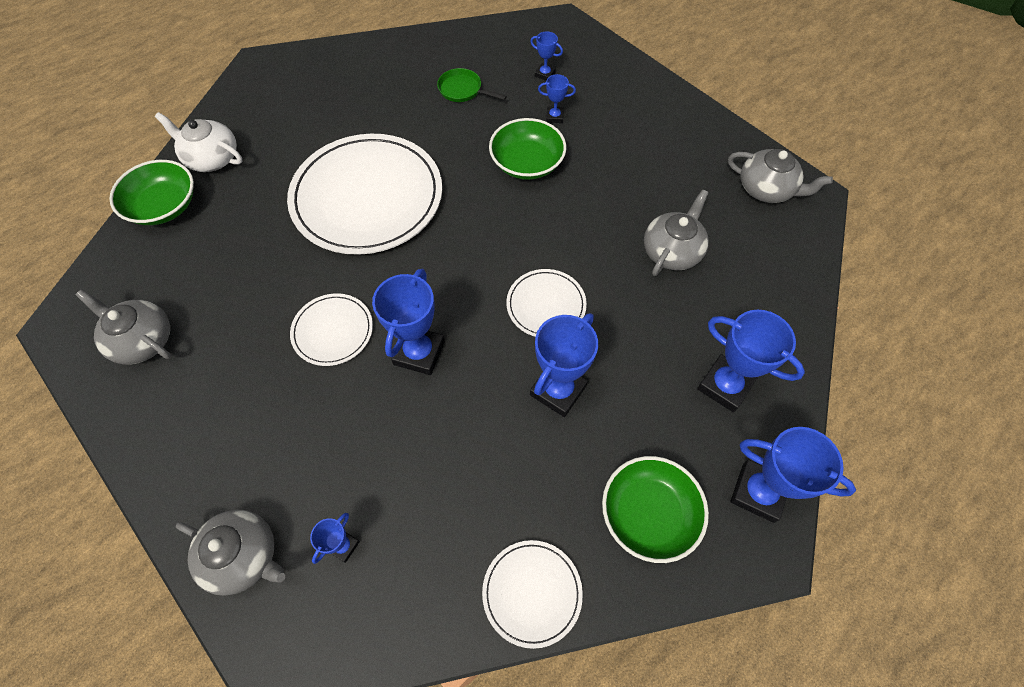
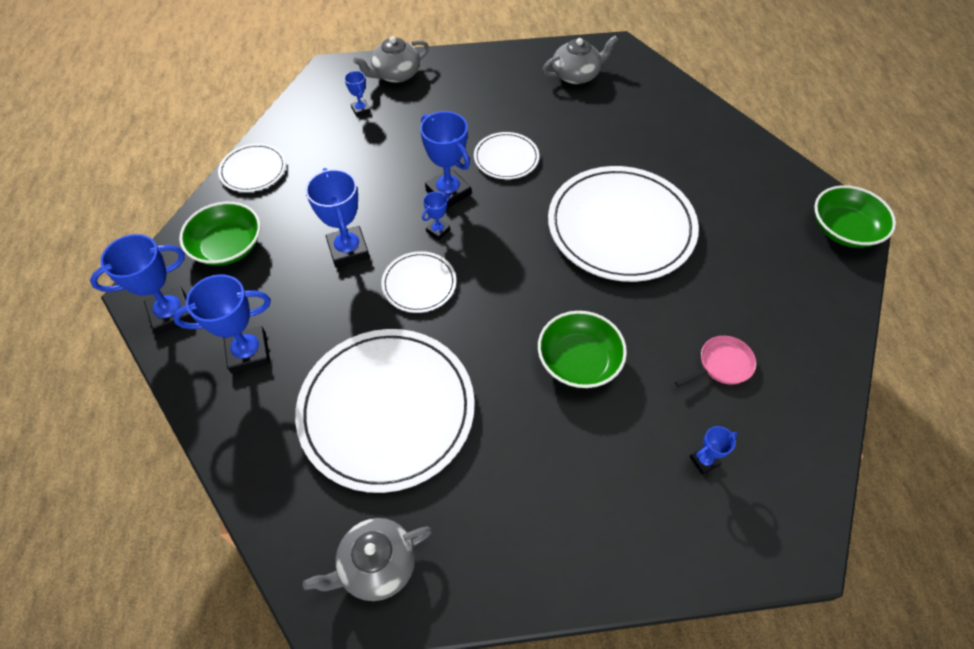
camera: 125 degrees right, 5 degrees down
green bowl [109,160,194,225] -> green bowl moved to [814,185,896,248]
white teapot [155,112,243,172] -> none
green pan [437,68,507,102] -> pink pan [675,336,756,387]
blue trophy [538,74,576,123] -> blue trophy moved to [422,192,450,240]
grey teapot [644,190,709,276] -> white plate [295,329,475,493]

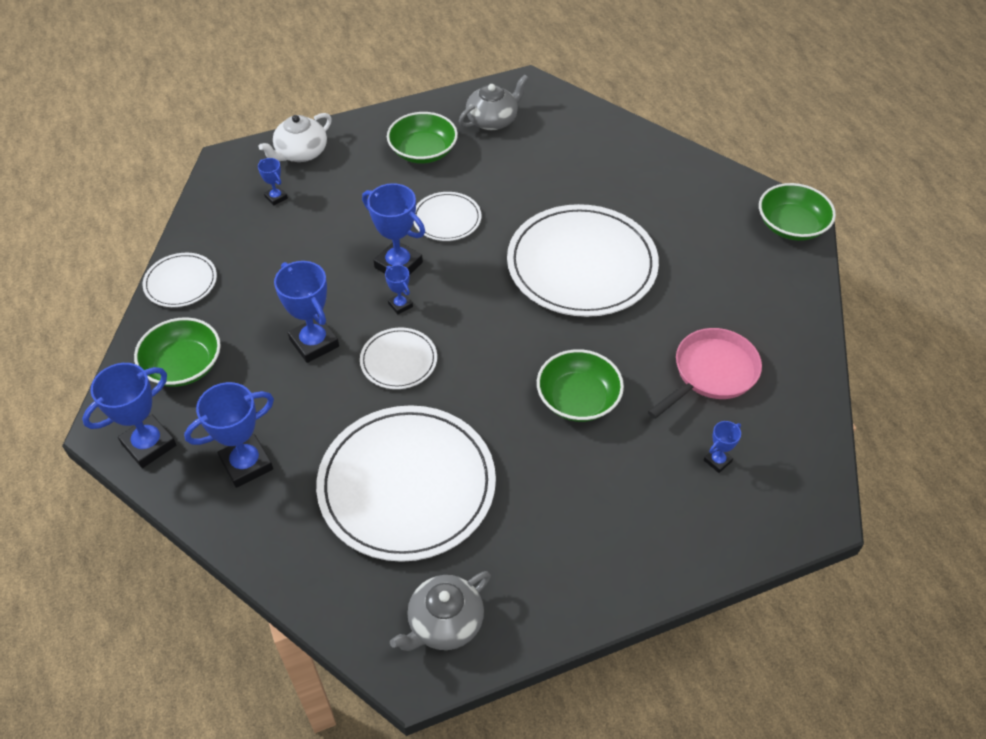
camera: 15 degrees left, 5 degrees down
grey teapot [353,36,429,83] -> white teapot [259,113,332,162]
blue trophy [422,192,450,240] -> blue trophy turned 60 degrees counterclockwise [385,265,413,314]
pink pan [675,336,756,387] -> pink pan [648,328,762,419], size x1.62
none -> green bowl [387,112,458,164]

